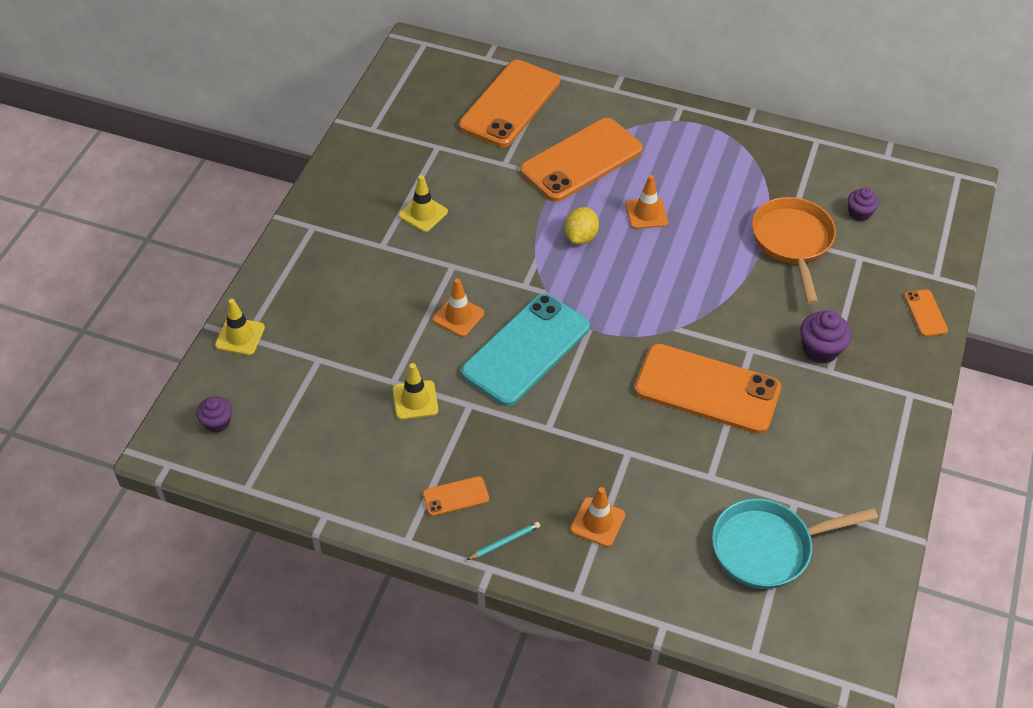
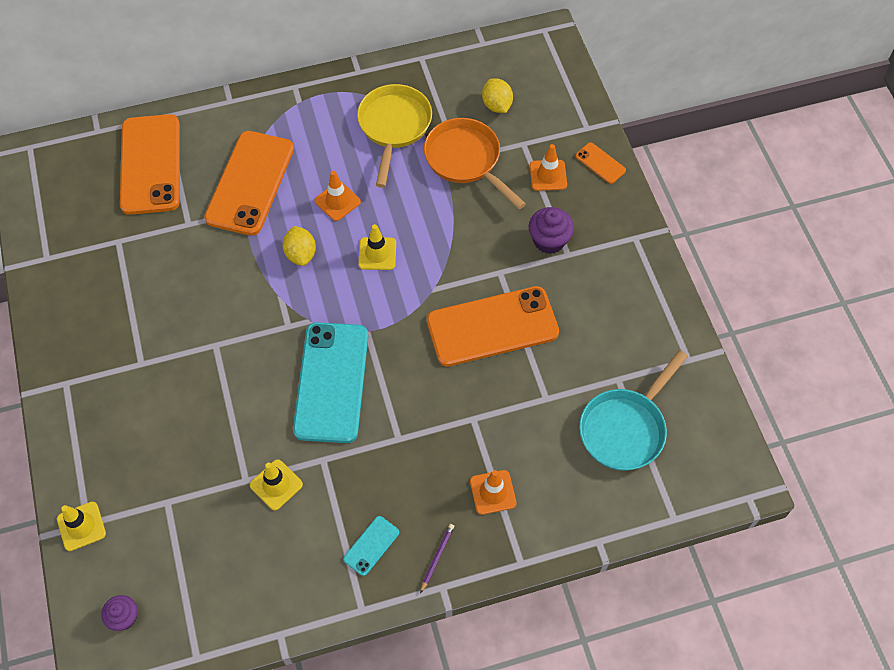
camera: 35 degrees left, 10 degrees up
yellow traffic cone [399,175,448,232] -> yellow traffic cone moved to [358,224,396,270]
orange phone [423,476,489,516] -> turquoise phone [343,516,399,576]
orange traffic cone [433,278,484,337] -> orange traffic cone moved to [530,144,567,191]
turquoise pencil [467,522,540,560] -> purple pencil [420,524,454,593]
purple cupcake [847,188,879,221] -> yellow lemon [482,78,513,113]
none -> yellow pan [357,84,432,188]

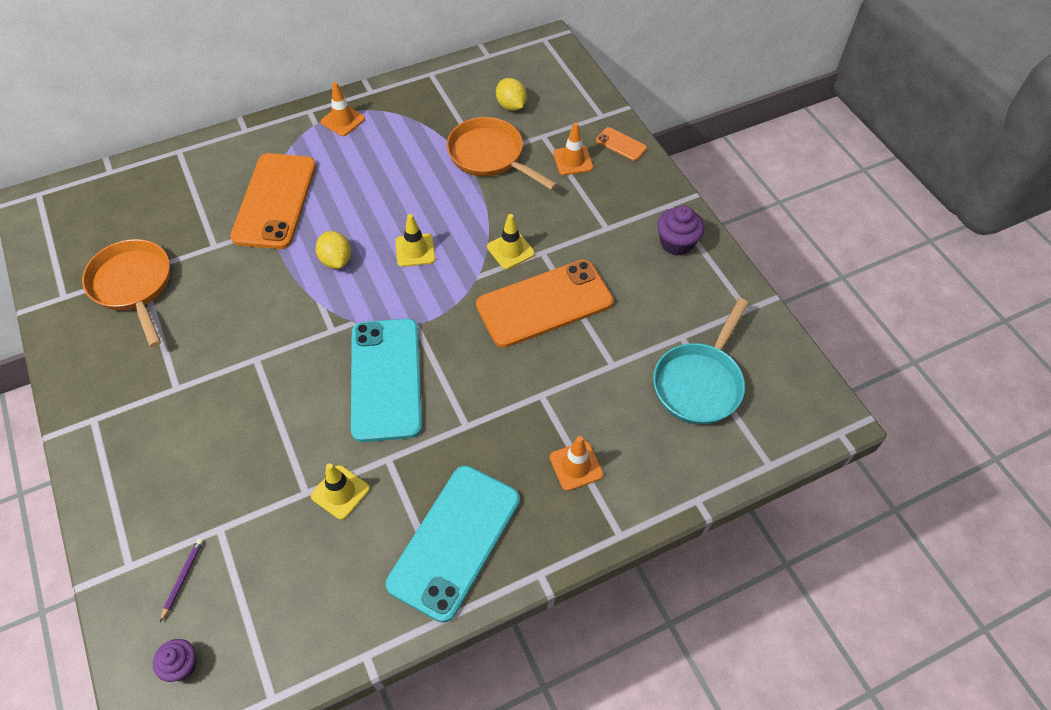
camera: 10 degrees left, 5 degrees down
yellow traffic cone [57,502,106,551] -> yellow traffic cone moved to [487,214,535,269]
orange phone [120,114,180,215] -> none
orange traffic cone [315,171,361,221] -> orange traffic cone moved to [321,82,365,136]
turquoise phone [343,516,399,576] -> turquoise phone [386,466,520,623], size x2.33
yellow pan [357,84,432,188] -> none
purple pencil [420,524,454,593] -> purple pencil moved to [160,539,203,622]
purple cupcake [528,207,574,254] -> purple cupcake moved to [657,206,704,256]
none -> orange pan [82,239,170,347]

